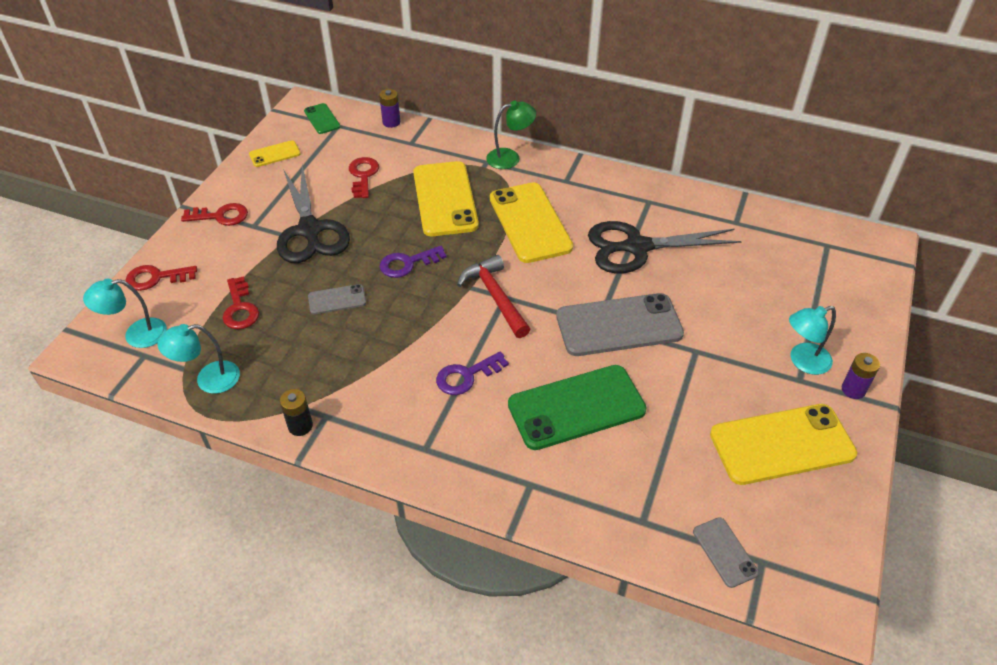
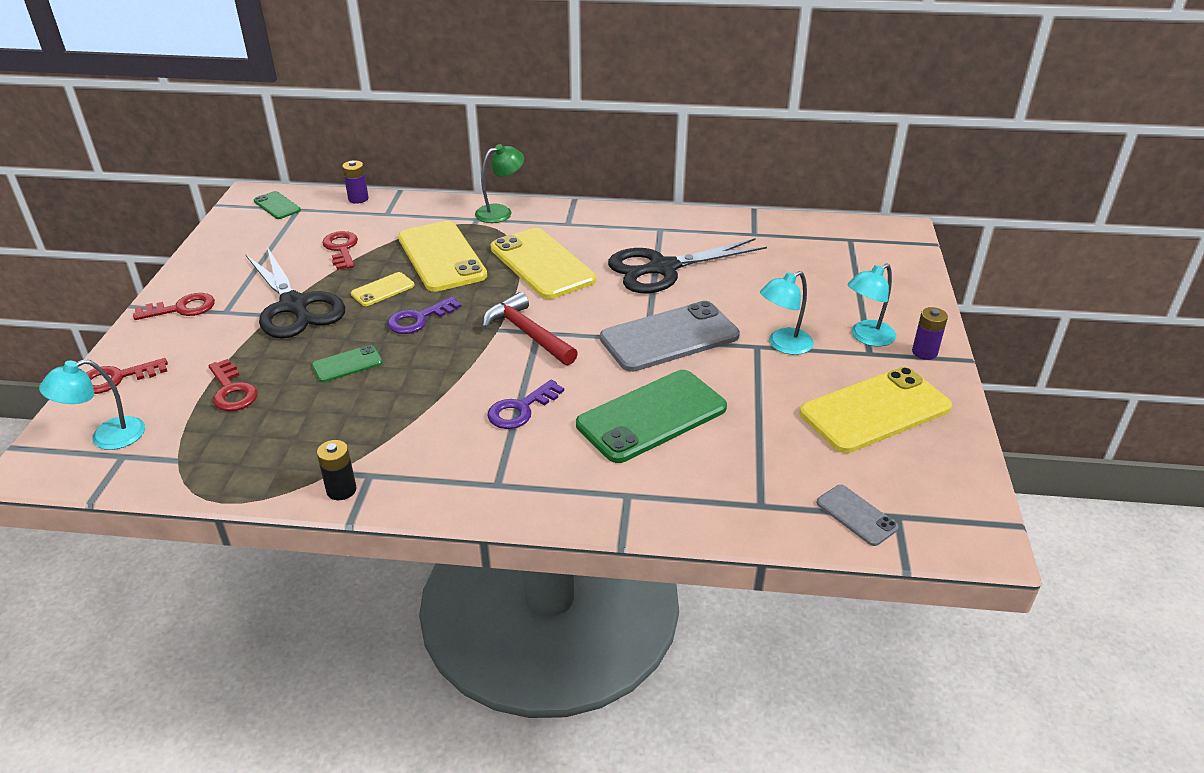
camera: 15 degrees left, 10 degrees down
turquoise lamp [158,324,240,394] -> turquoise lamp moved to [760,271,814,355]
yellow phone [249,140,300,167] -> yellow phone moved to [351,272,414,306]
grey phone [308,284,366,314] -> green phone [312,345,383,382]

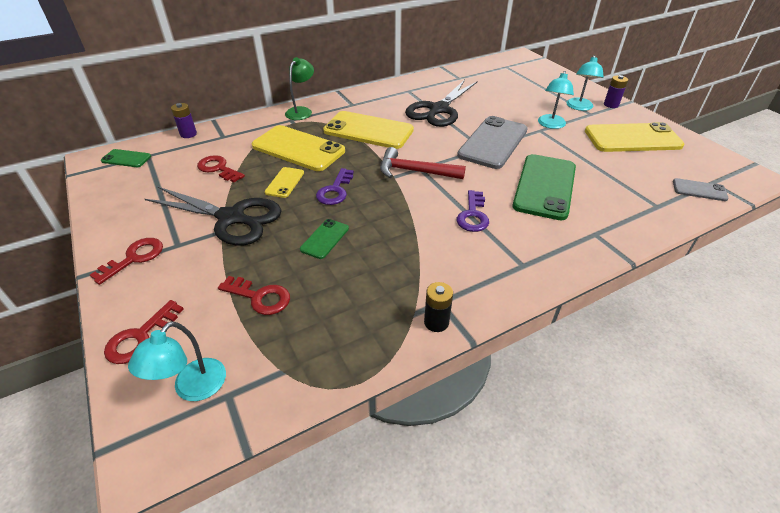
camera: 35 degrees left, 5 degrees up
yellow phone [800,367,952,453] -> yellow phone turned 60 degrees clockwise [585,122,684,152]

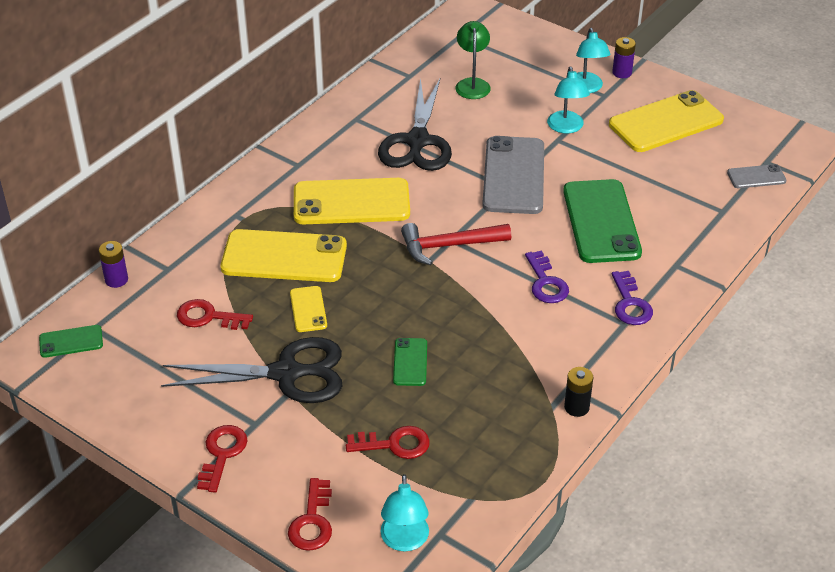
camera: 25 degrees left, 0 degrees up
green lamp [285,57,314,120] -> green lamp moved to [455,21,491,99]
purple key [316,168,354,205] -> purple key moved to [612,271,653,325]

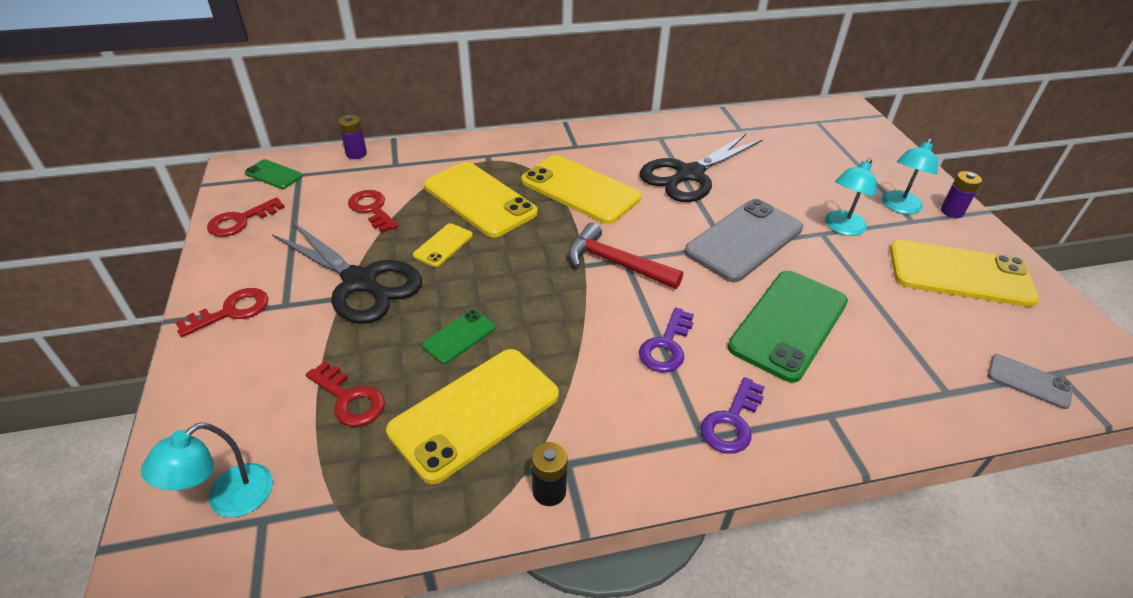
camera: 40 degrees right, 0 degrees up
red key [288,478,332,551] -> red key moved to [207,197,285,237]
green lamp [455,21,491,99] -> none
none -> yellow phone [386,349,559,484]

